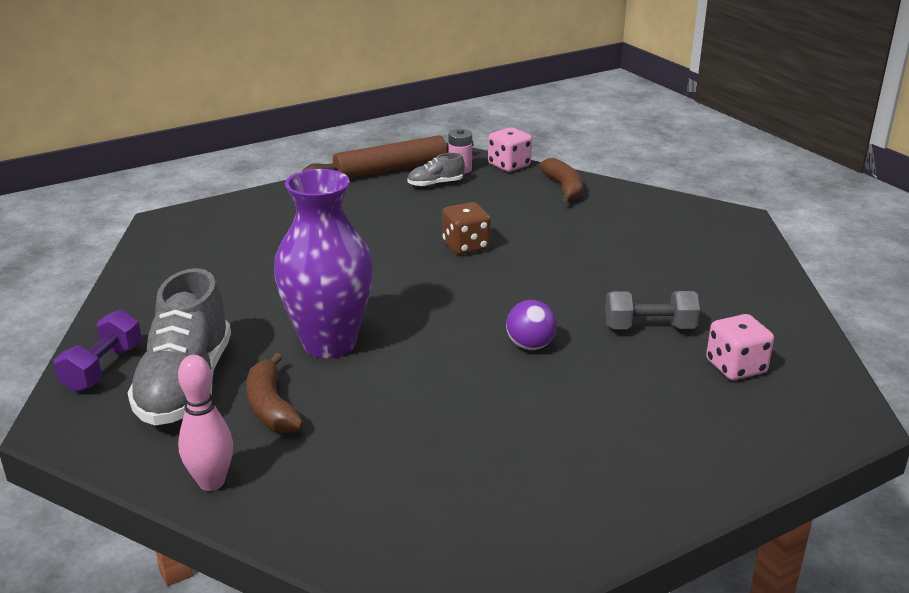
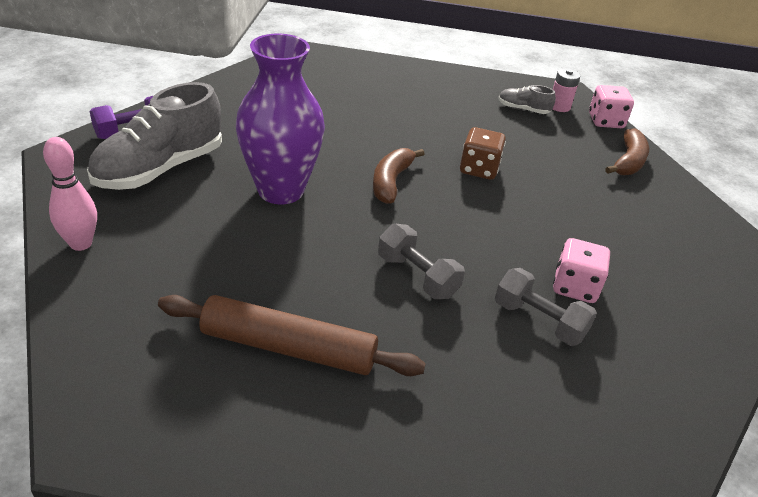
camera: 35 degrees right, 10 degrees up
brown banana [246,353,304,433] -> brown banana moved to [373,148,425,204]
brown rolling pin [303,135,474,179] -> brown rolling pin moved to [158,295,426,376]
purple ball [506,300,557,350] -> grey dumbbell [378,223,465,299]
pink dice [706,314,774,380] -> pink dice moved to [553,238,610,303]

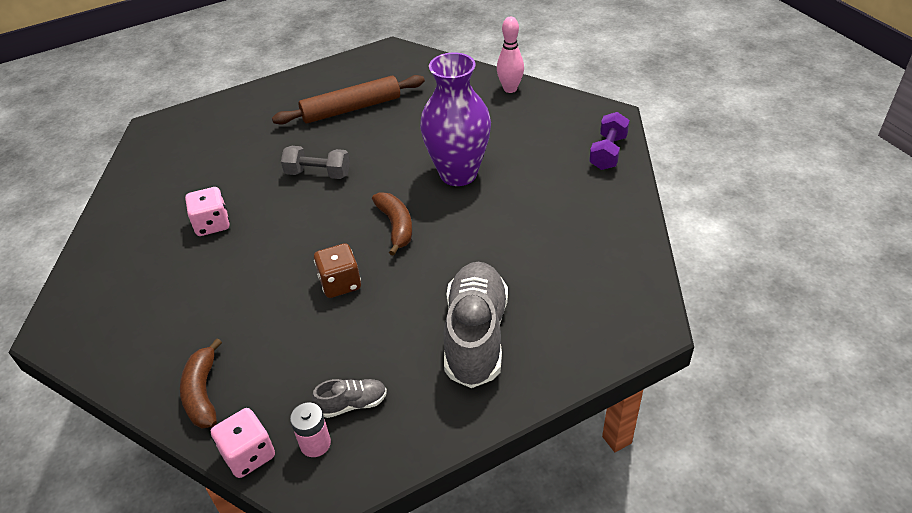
camera: 150 degrees right, 5 degrees up
grey shoe [87,82,222,190] -> grey shoe moved to [444,262,508,388]
grey dumbbell [495,268,597,346] -> none

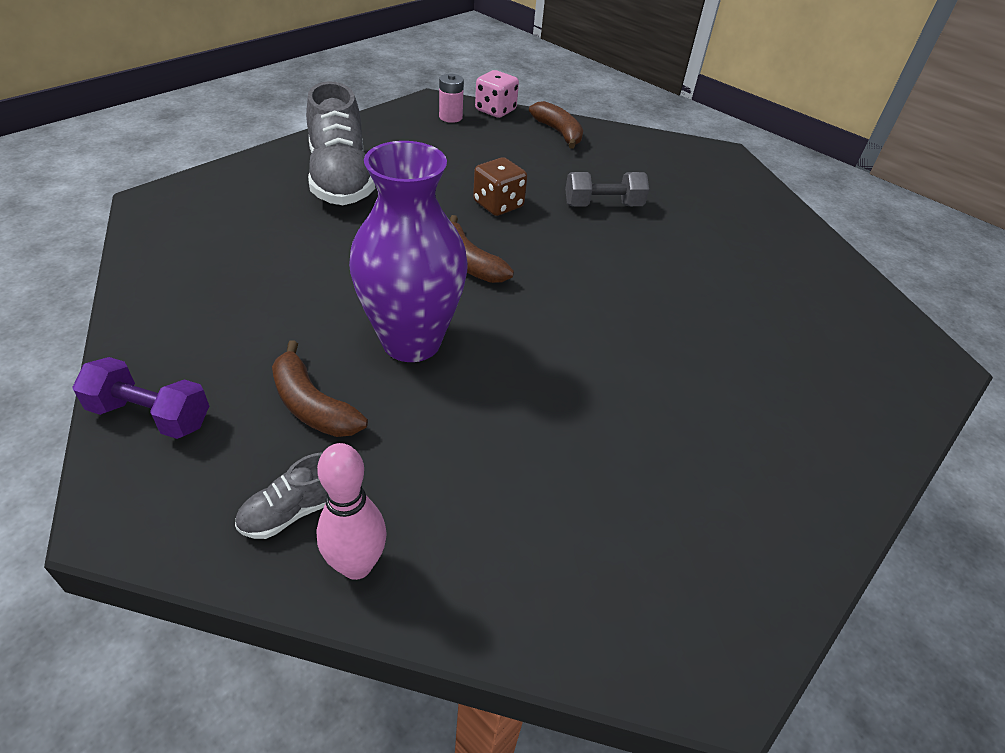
camera: 155 degrees right, 0 degrees up
pink dice [185,187,230,236] -> none
brown rolling pin [272,75,425,125] -> none
grey dumbbell [281,146,350,179] -> grey dumbbell moved to [565,172,649,207]
grey shoe [312,379,387,418] -> grey shoe moved to [235,452,327,539]
purple dumbbell [589,112,630,170] -> purple dumbbell turned 75 degrees counterclockwise [72,357,209,439]
none -> brown banana [272,341,368,437]

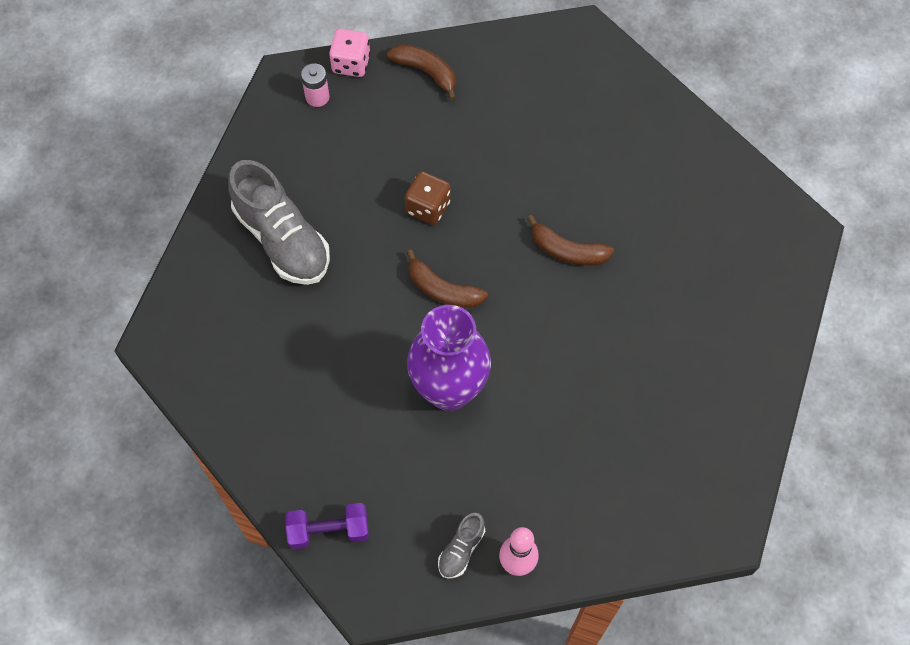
camera: 20 degrees left, 20 degrees up
brown banana [272,341,368,437] -> brown banana moved to [527,215,614,266]
grey dumbbell [565,172,649,207] -> none

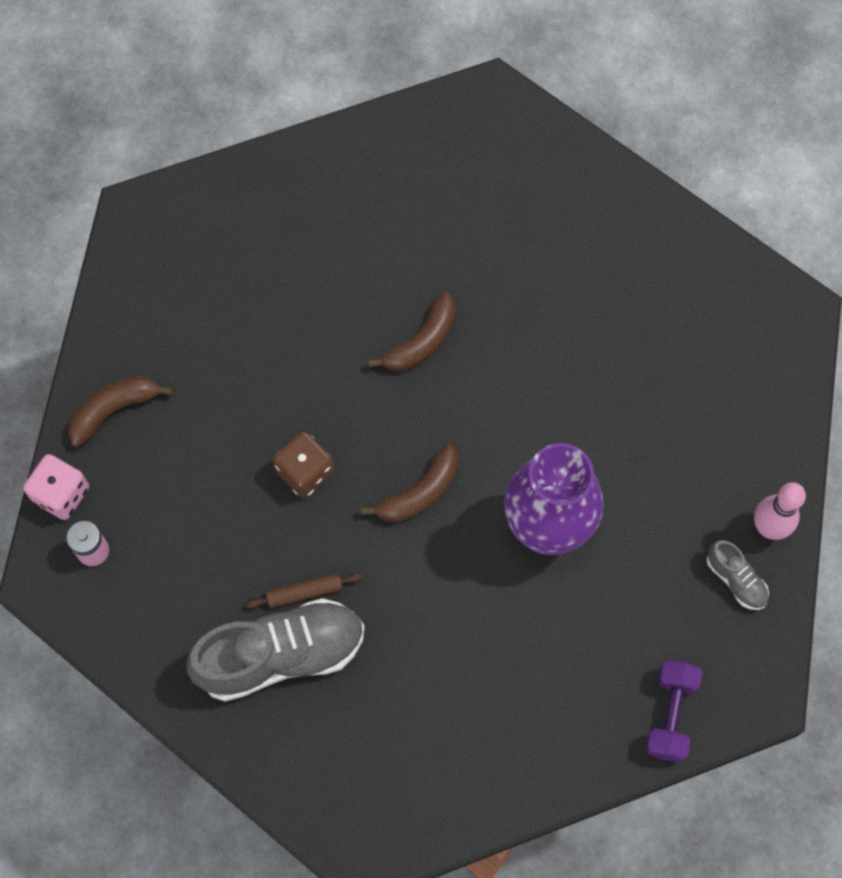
camera: 70 degrees left, 5 degrees up
none -> brown rolling pin [245,572,363,609]

